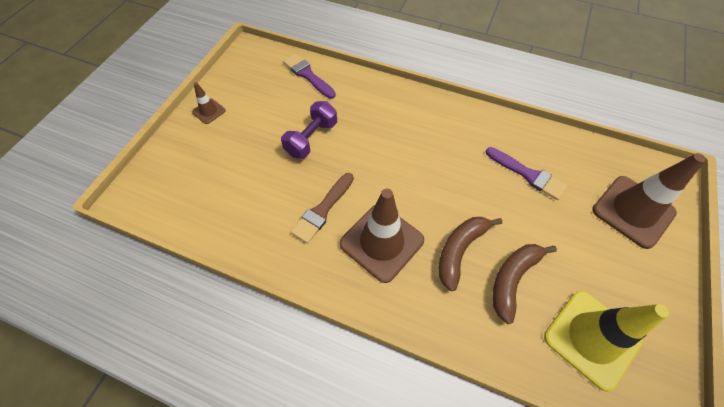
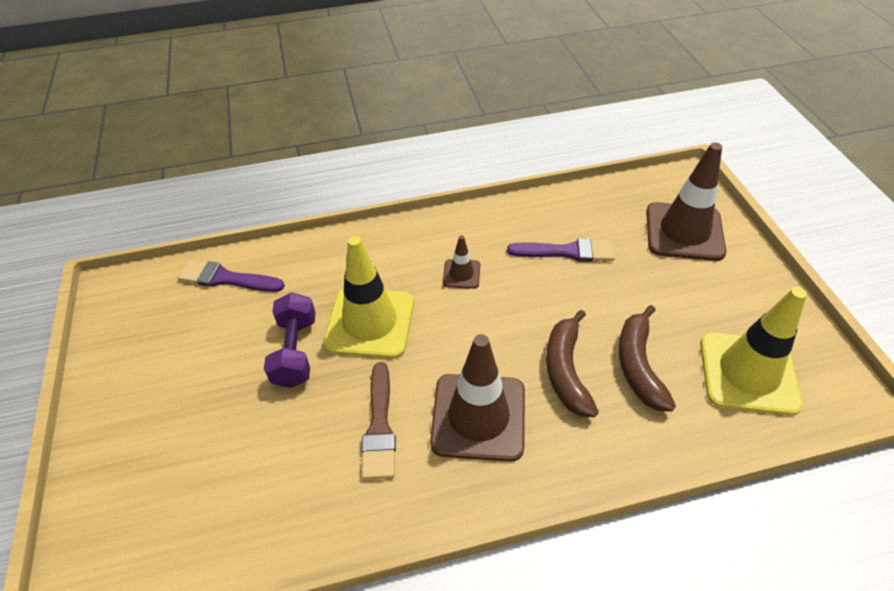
camera: 35 degrees left, 10 degrees down
brown traffic cone [192,82,226,124] -> brown traffic cone moved to [443,235,480,289]
none -> yellow traffic cone [323,236,414,359]

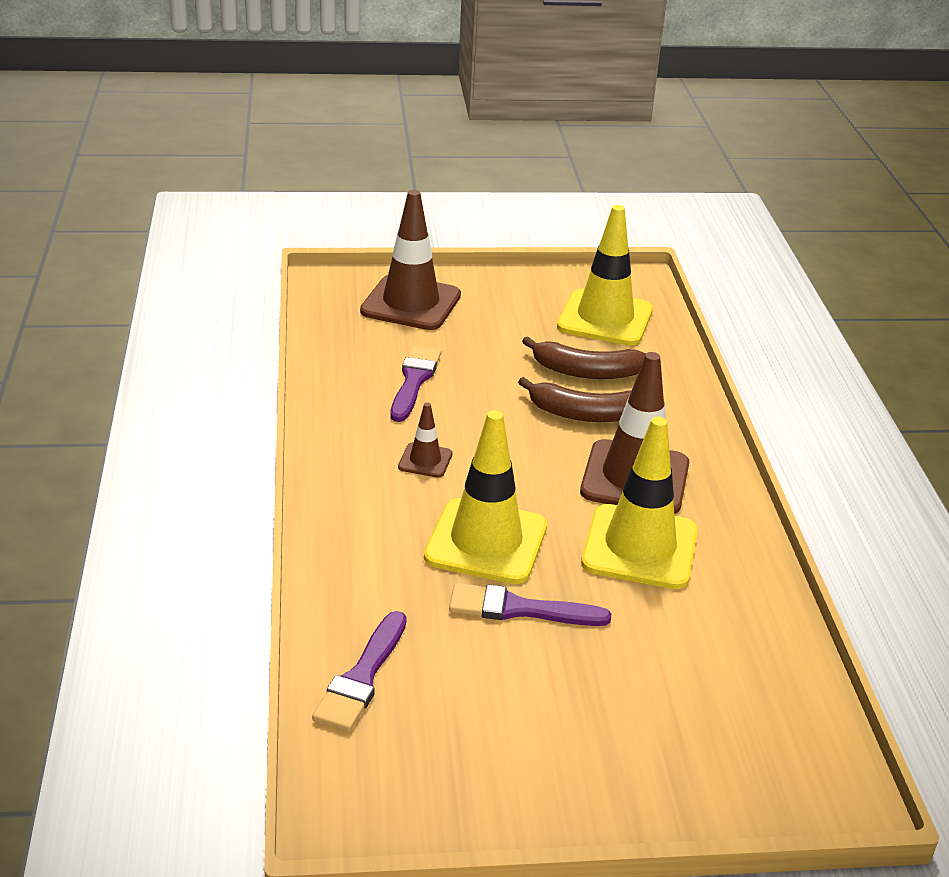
camera: 85 degrees left, 15 degrees down
purple dumbbell [264,292,316,388] -> purple brush [449,583,611,626]
brown brush [361,362,396,480] -> yellow traffic cone [581,417,698,589]

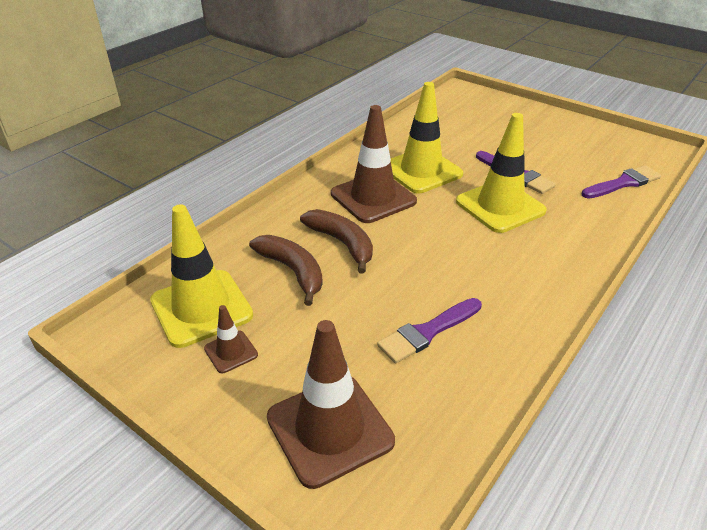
camera: 135 degrees left, 5 degrees up
brown traffic cone [398,403,453,478] -> brown traffic cone moved to [204,305,258,373]

